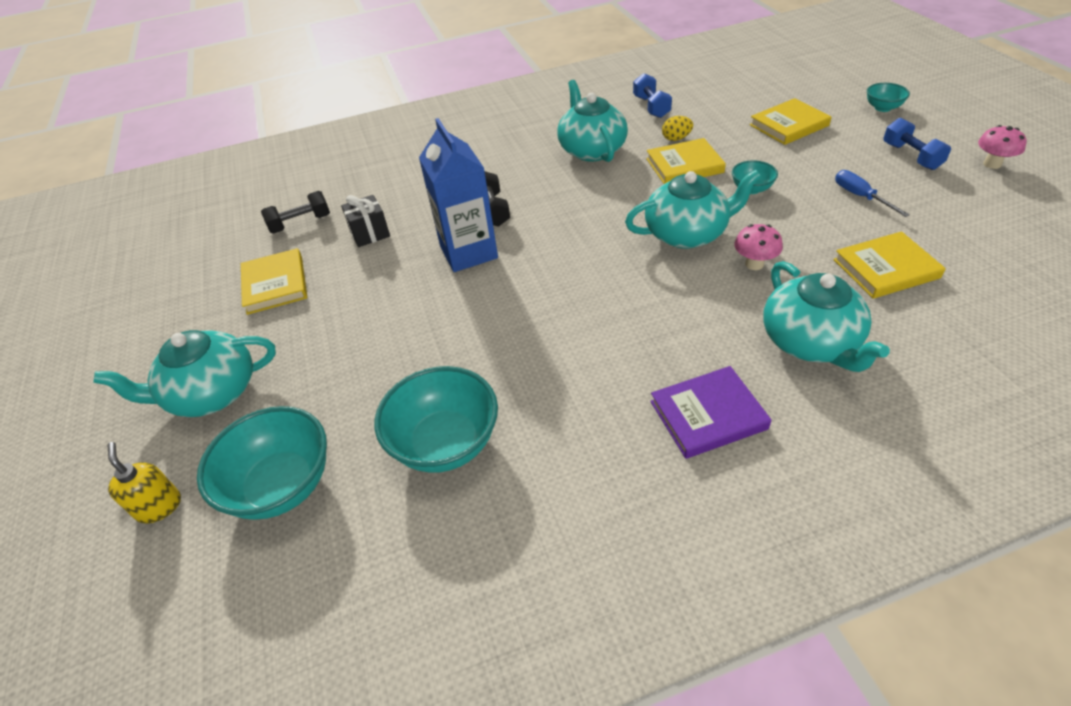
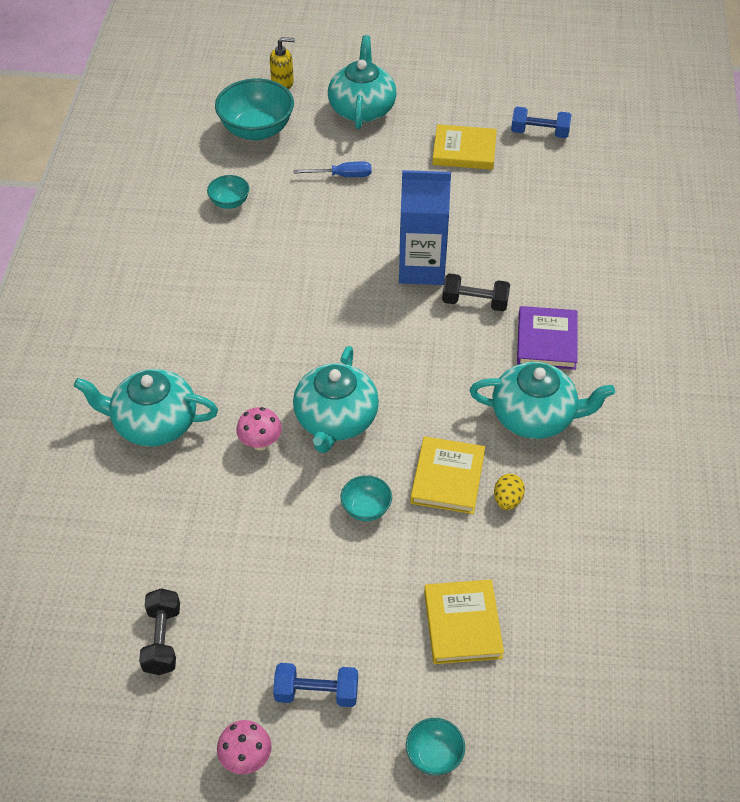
camera: 110 degrees right, 5 degrees up
black dumbbell [261,191,330,234] -> black dumbbell moved to [139,588,180,675]
black gift [341,195,390,247] -> none
turquoise bowl [374,366,498,473] -> turquoise bowl [207,175,249,209], size x0.51
blue dumbbell [633,73,672,118] -> blue dumbbell moved to [511,107,571,138]
purple book [650,366,771,459] -> purple book moved to [517,306,578,370]
yellow book [833,231,946,299] -> none
blue screwdriver [835,170,910,217] -> blue screwdriver moved to [294,162,372,177]

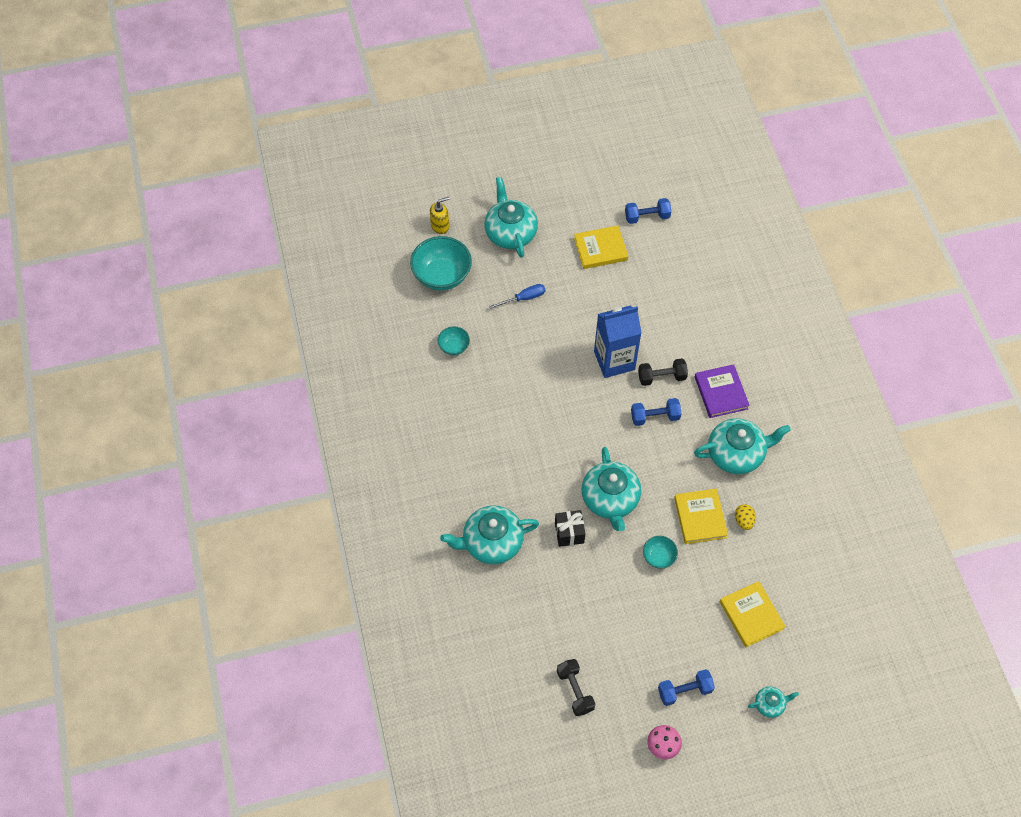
camera: 20 degrees left, 10 degrees up
pink mushroom [236,407,282,450] -> black gift [555,510,585,547]
turquoise bowl [406,718,465,775] -> turquoise teapot [748,687,799,718]
none -> blue dumbbell [631,398,681,426]

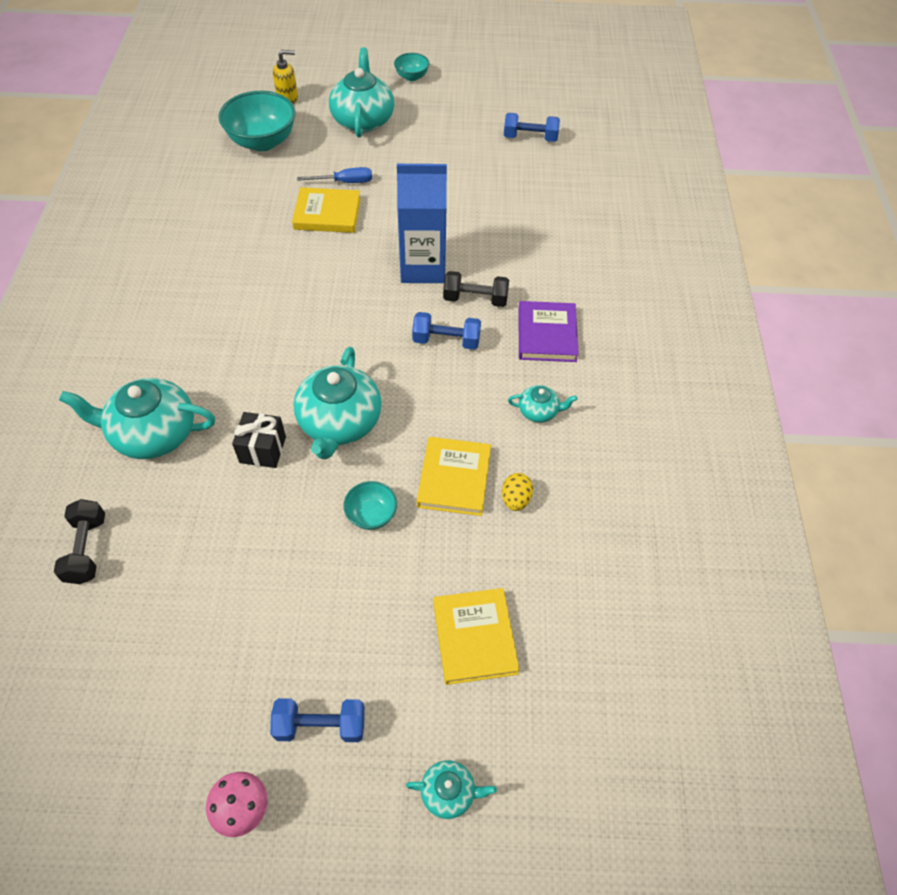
camera: 15 degrees right, 5 degrees down
turquoise bowl [438,326,470,355] -> turquoise bowl moved to [394,53,429,81]
black dumbbell [557,659,595,716] -> black dumbbell moved to [54,499,105,584]
yellow book [574,226,628,269] -> yellow book moved to [292,187,361,233]
turquoise teapot [694,418,791,474] -> turquoise teapot [508,385,577,423], size x0.48

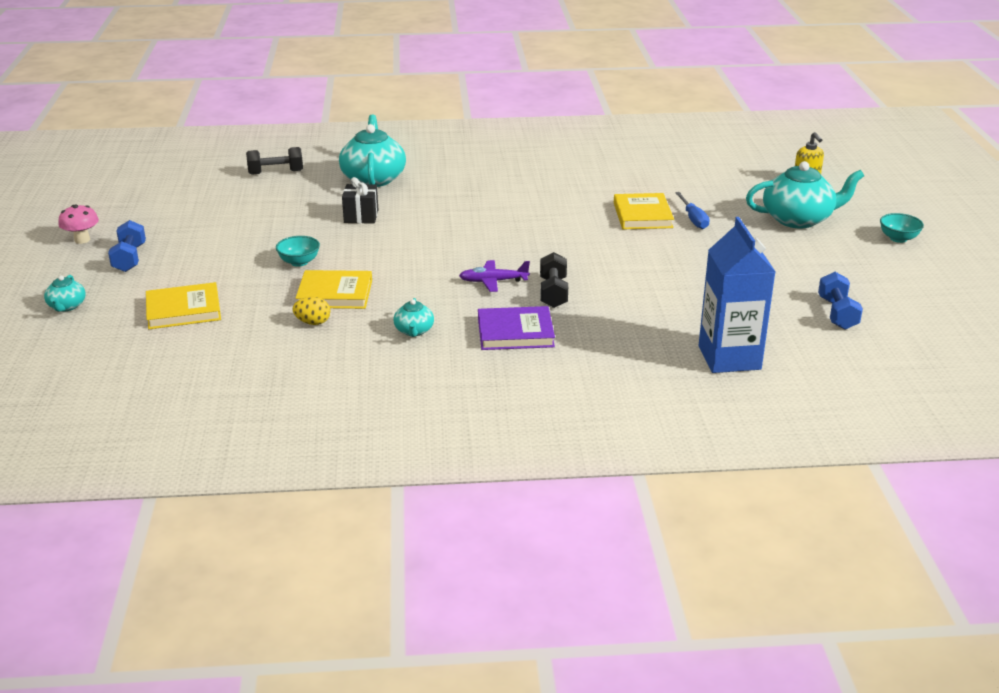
camera: 85 degrees right, 25 degrees down
turquoise bowl [218,91,296,151] -> none
turquoise teapot [293,347,382,460] -> none
blue carton [397,164,447,283] -> blue carton moved to [698,217,775,373]
blue dumbbell [412,312,481,350] -> purple plane [459,260,530,292]

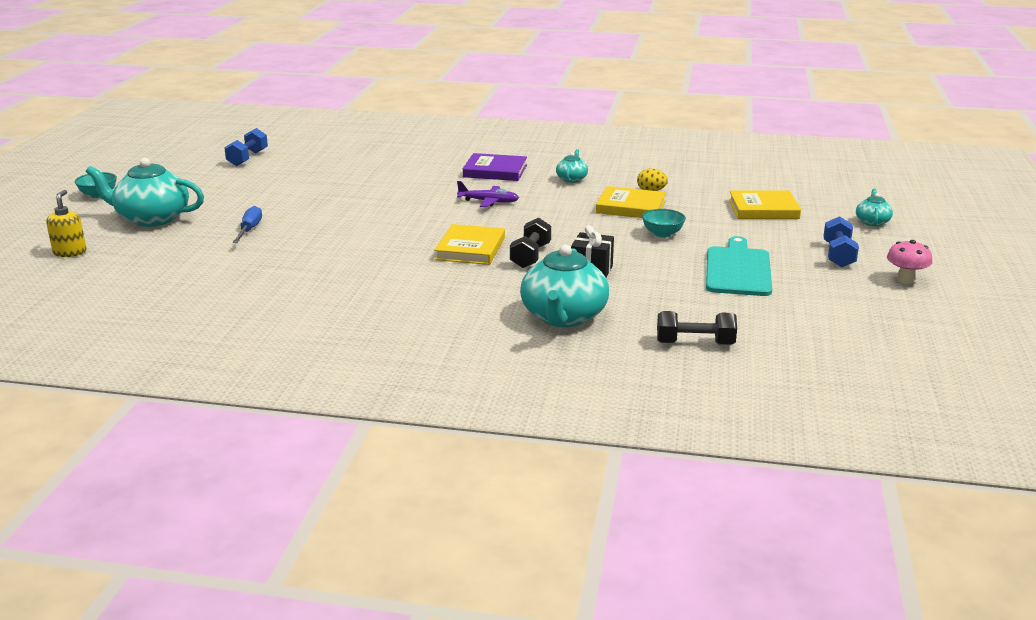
camera: 165 degrees left, 5 degrees down
black dumbbell [540,252,568,308] -> black dumbbell moved to [510,218,551,268]
yellow book [614,193,674,229] -> yellow book moved to [435,224,505,265]
blue carton [698,217,775,373] -> none
none -> turquoise cutting board [706,236,772,296]

